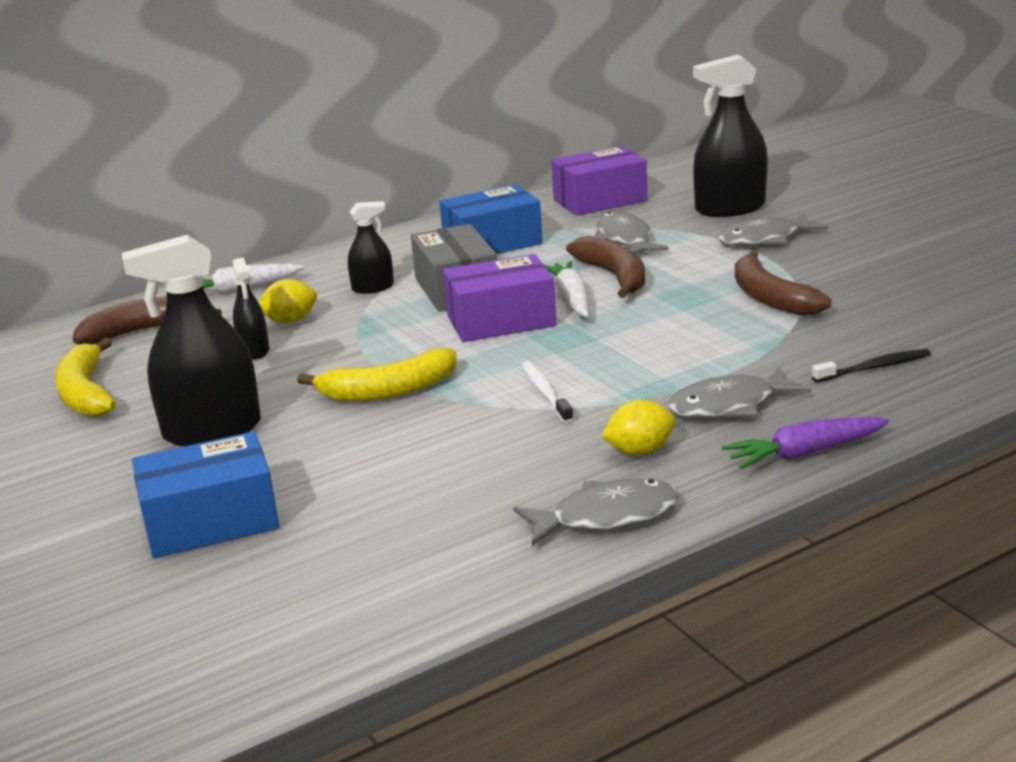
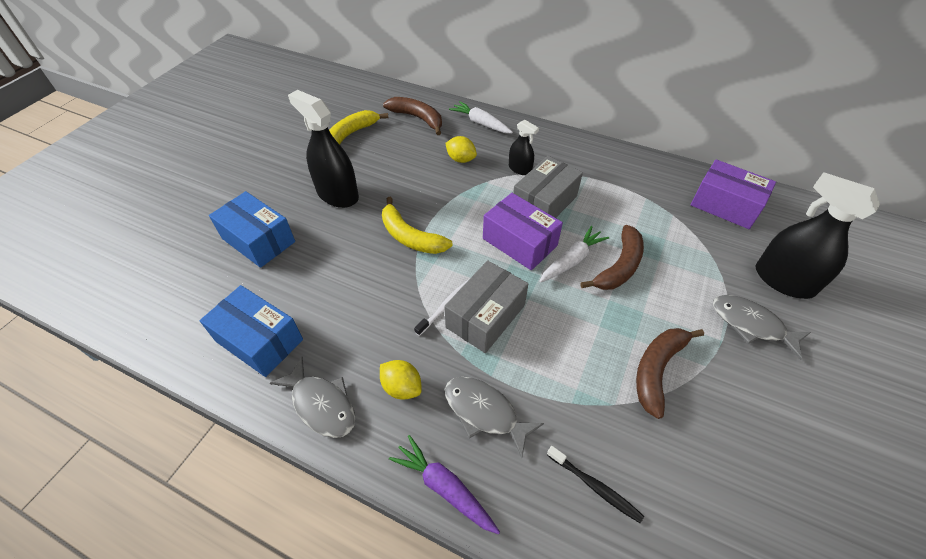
camera: 55 degrees right, 25 degrees up
black spray bottle [232,258,269,360] -> none
blue box [439,184,543,254] -> blue box moved to [200,285,303,377]
grey fish [594,212,669,254] -> none
none -> grey box [444,260,528,353]

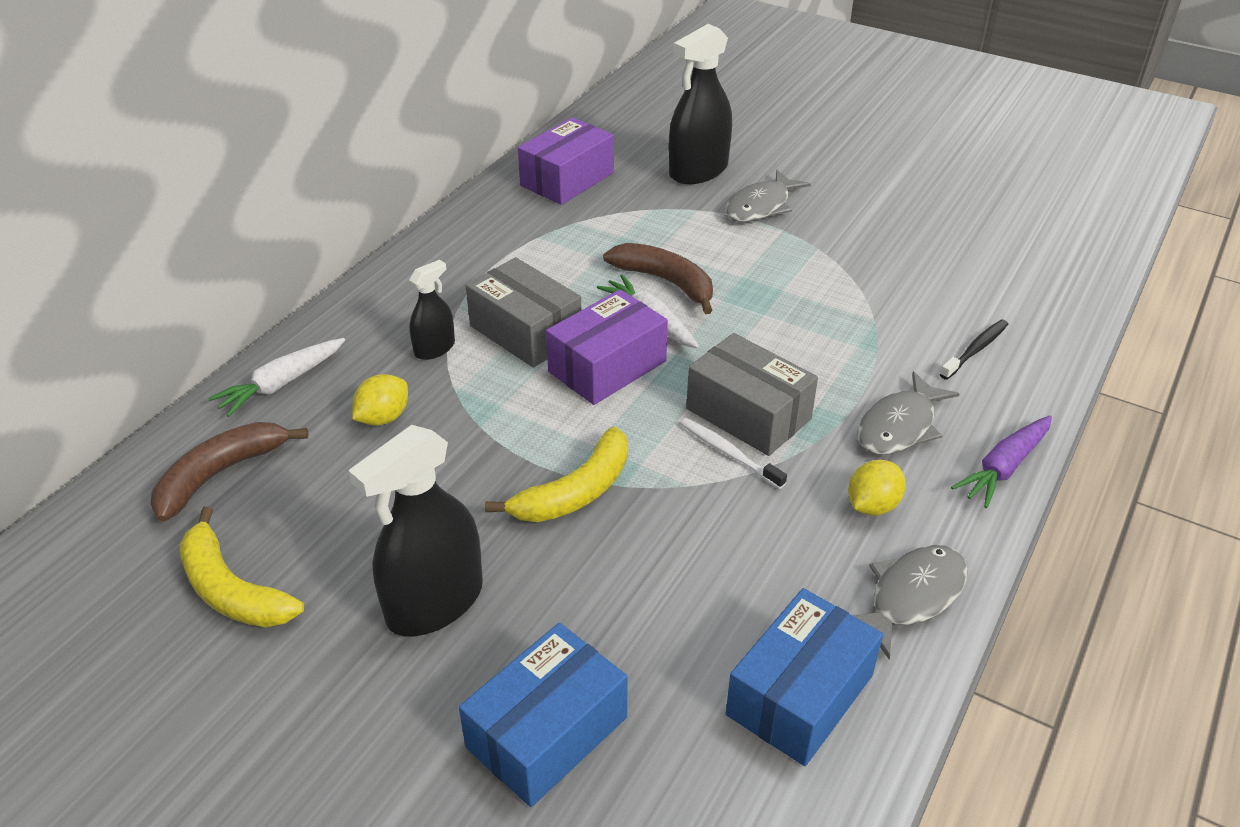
camera: 85 degrees left, 10 degrees down
brown banana [636,328,704,419] -> none

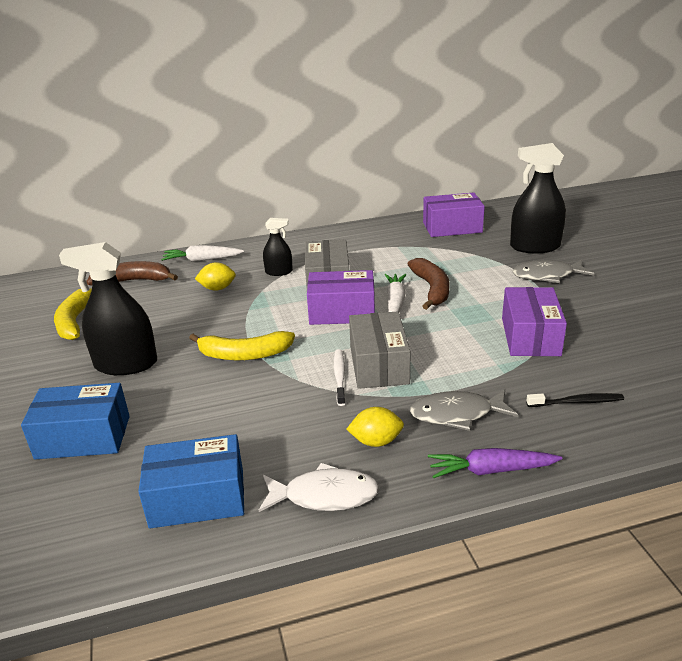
camera: 45 degrees right, 10 degrees down
grey fish [853,545,968,659] -> white fish [259,463,380,512]
none -> purple box [502,287,567,356]

